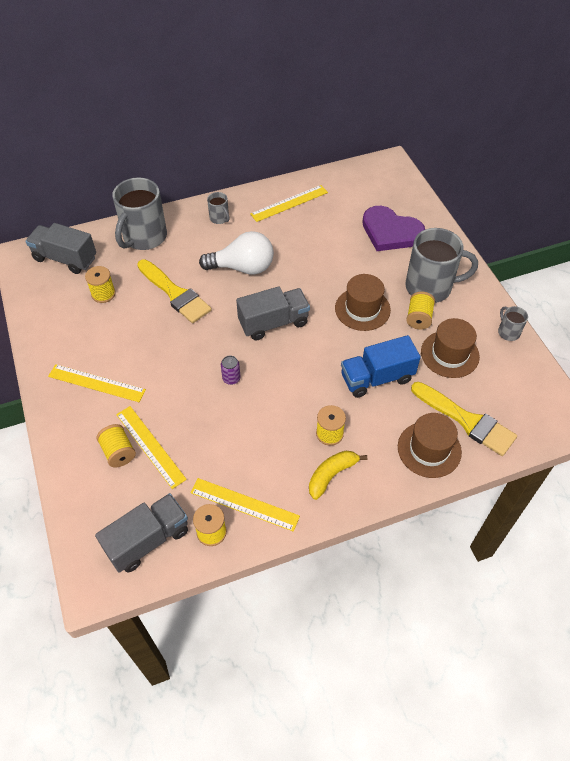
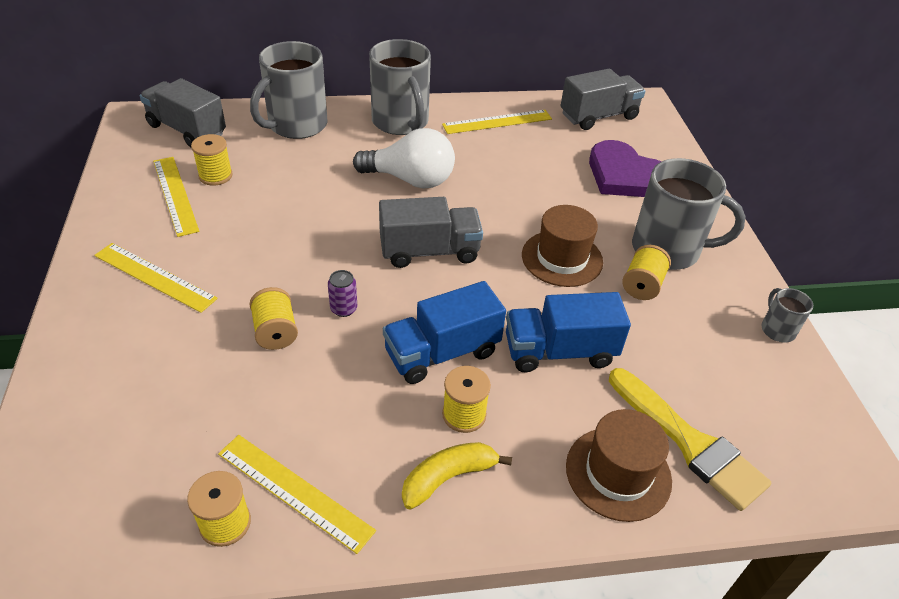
camera: 10 degrees right, 10 degrees down
grey truck [95,493,188,573] -> grey truck moved to [561,69,645,130]
yellow spool [97,424,136,467] -> yellow spool moved to [249,287,298,350]
yellow ruler [116,406,187,489] -> yellow ruler moved to [153,157,199,237]
yellow brush [137,259,212,323] -> none
grey mug [207,192,229,224] -> grey mug [369,39,431,135], size x2.18
brown hat [421,318,480,378] -> none
none -> blue truck [383,281,506,384]

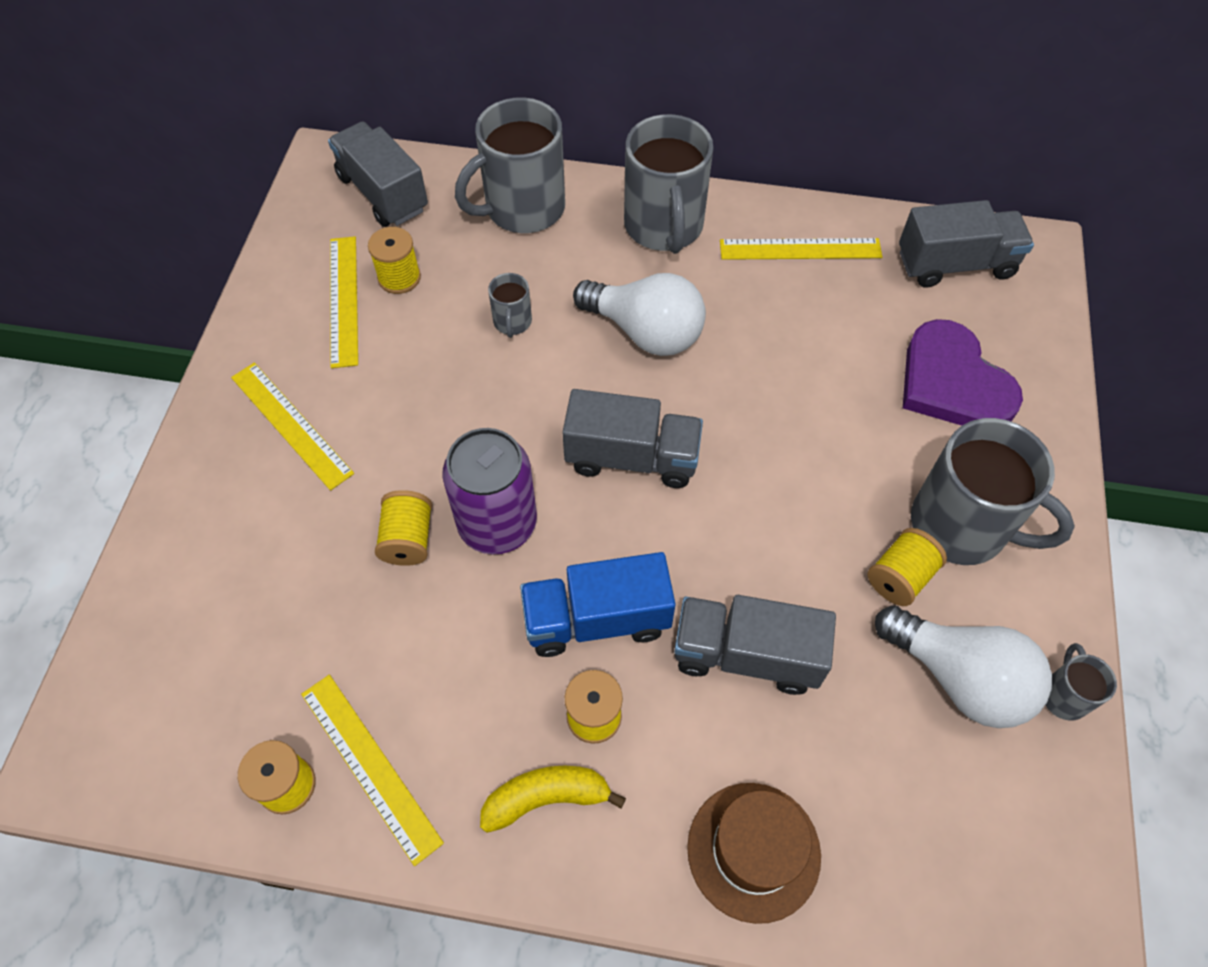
camera: 20 degrees right, 15 degrees up
purple can [328,270,357,317] -> purple can [442,428,537,554], size x2.31
blue truck [506,292,631,372] -> grey truck [674,595,836,695]
brown hat [522,205,603,287] -> none
yellow brush [609,368,771,511] -> none
none -> grey mug [488,273,532,338]
none -> white light bulb [875,605,1052,728]

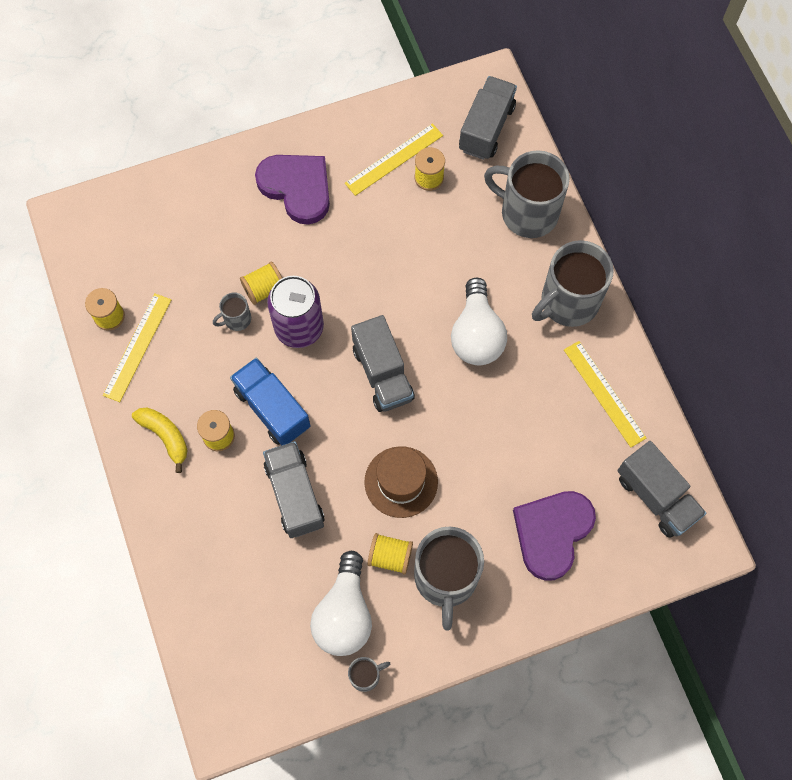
camera: 60 degrees right, 10 degrees up
yellow ruler [231,362,354,491] -> purple heart [255,155,330,225]
grey mug [488,273,532,338] -> grey mug moved to [213,293,251,331]
brown hat [687,783,821,924] -> brown hat moved to [364,446,438,518]

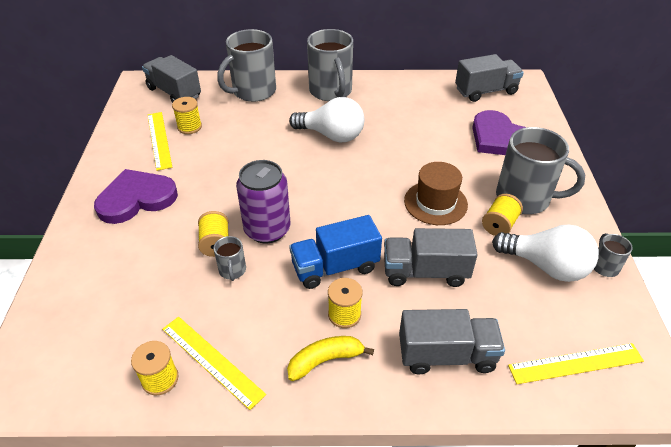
camera: 70 degrees left, 25 degrees down
grey truck [351,315,415,412] -> grey truck moved to [399,309,505,375]
yellow ruler [564,341,646,448] -> yellow ruler moved to [508,343,644,384]

